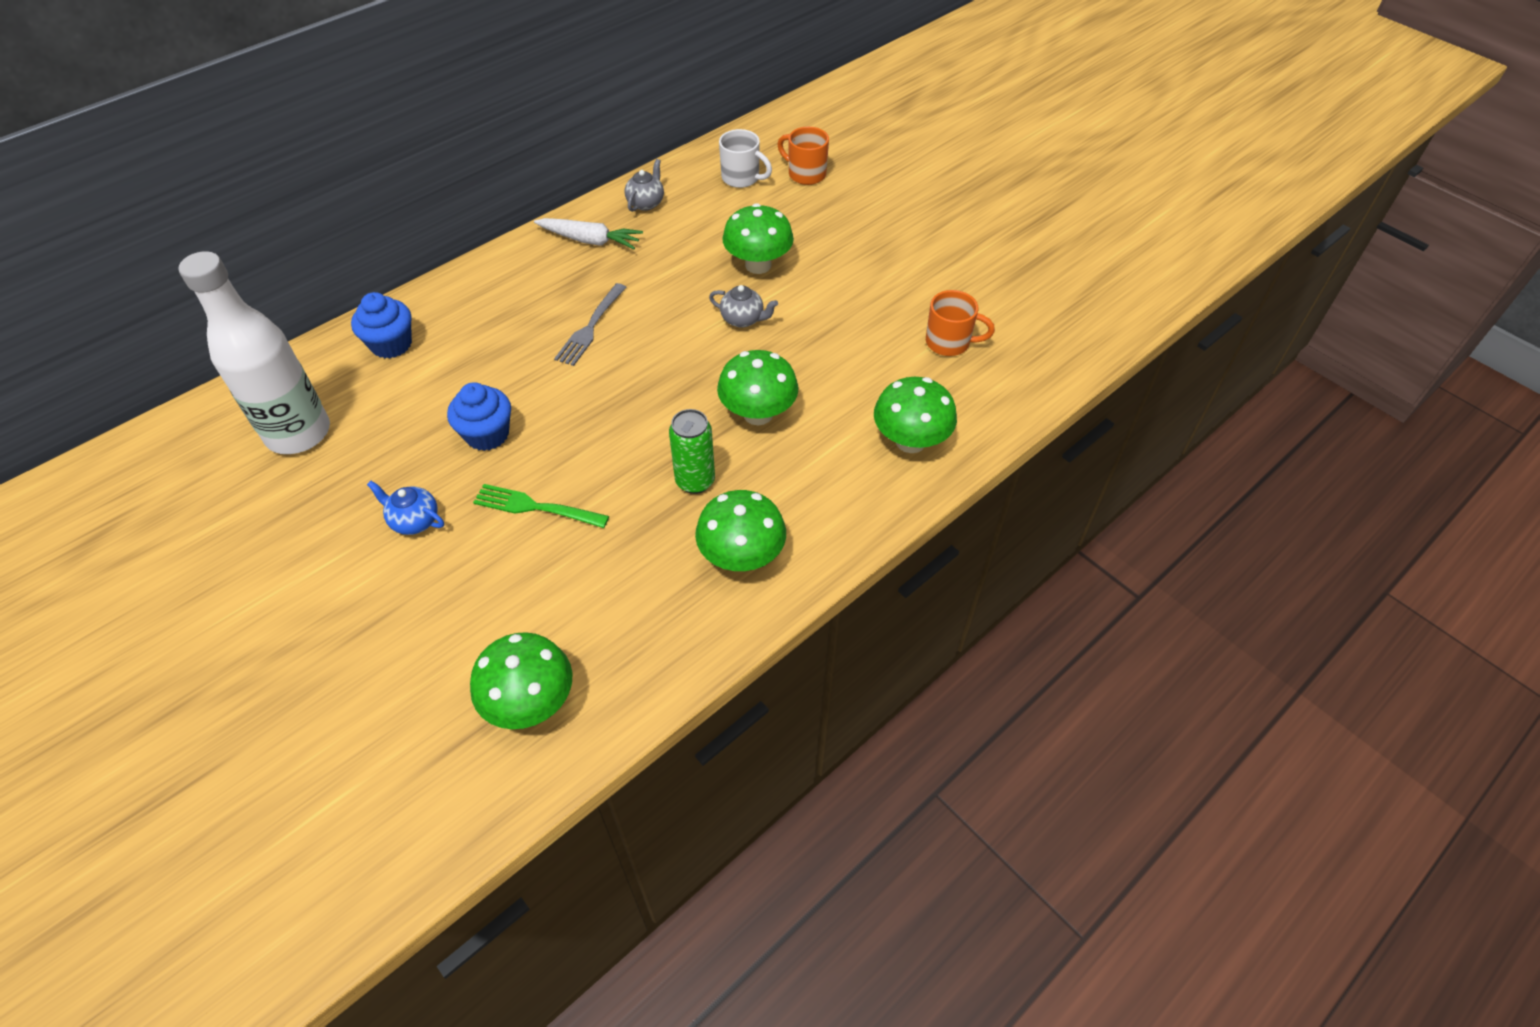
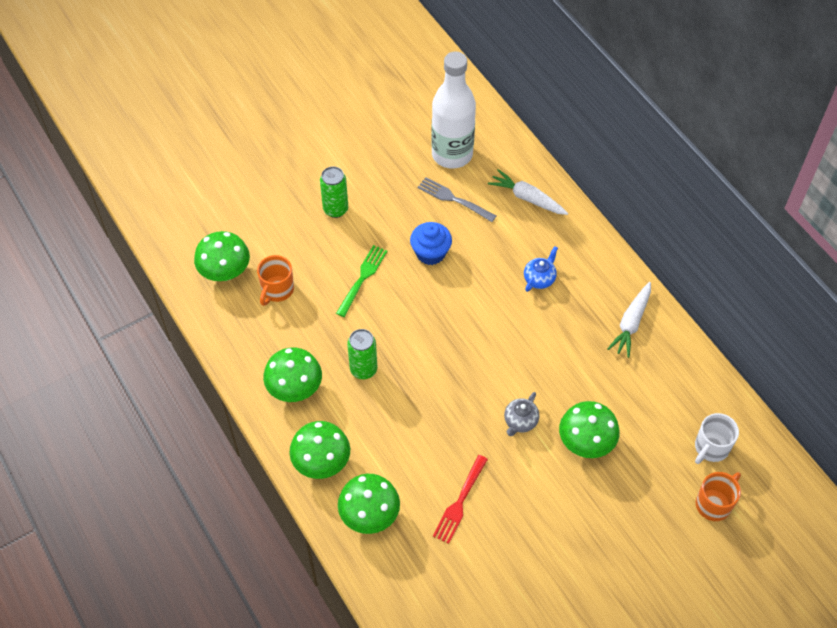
camera: 100 degrees right, 5 degrees up
blue cupcake [351,292,412,359] -> white carrot [488,169,568,215]
blue teapot [367,481,444,535] -> blue teapot moved to [524,247,558,292]
grey fork [554,283,627,366] -> grey fork moved to [417,177,496,222]
grey teapot [625,159,664,212] -> none
green mushroom [717,350,798,425] -> green mushroom moved to [289,421,350,479]
orange mug [926,290,995,356] -> orange mug moved to [257,255,294,306]
none -> green can [320,166,348,218]
none -> red fork [433,455,488,544]

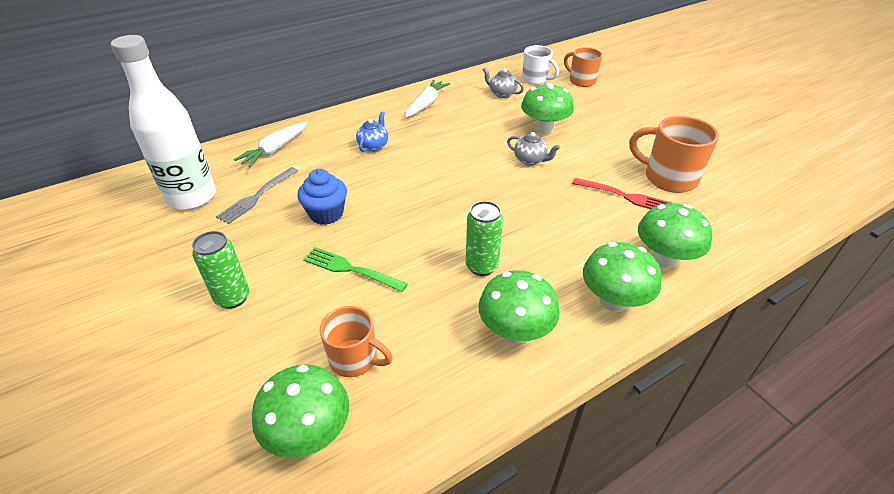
camera: 90 degrees left, 15 degrees down
blue teapot [524,247,558,292] -> blue teapot turned 75 degrees clockwise [356,111,388,152]
white carrot [608,282,651,358] -> white carrot turned 90 degrees counterclockwise [405,80,450,117]
none -> grey teapot [483,68,524,98]
none -> orange mug [629,116,719,193]

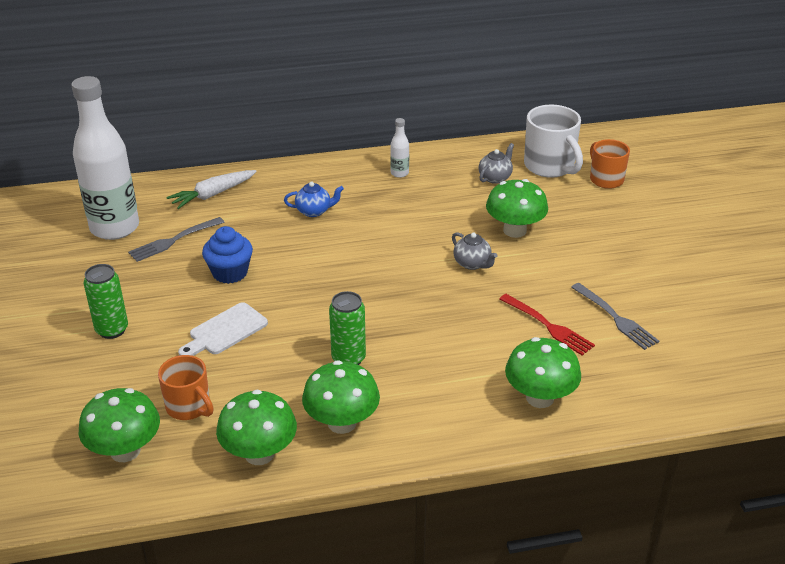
camera: 20 degrees right, 5 degrees down
green fork [303,247,408,292] -> white cutting board [178,302,268,356]
blue teapot [356,111,388,152] -> blue teapot turned 45 degrees clockwise [284,182,344,217]
white carrot [405,80,450,117] -> white bottle [390,118,409,178]
grey teapot [483,68,524,98] -> grey teapot turned 75 degrees clockwise [479,143,514,184]
white mug [522,45,559,85] -> white mug [524,105,583,178], size x1.51
green mushroom [583,242,662,312] -> green mushroom moved to [216,390,297,465]
orange mug [629,116,719,193] -> grey fork [571,283,659,350]

